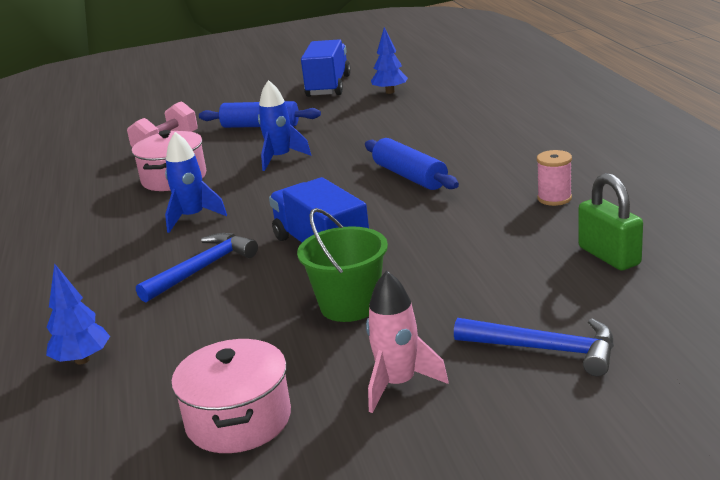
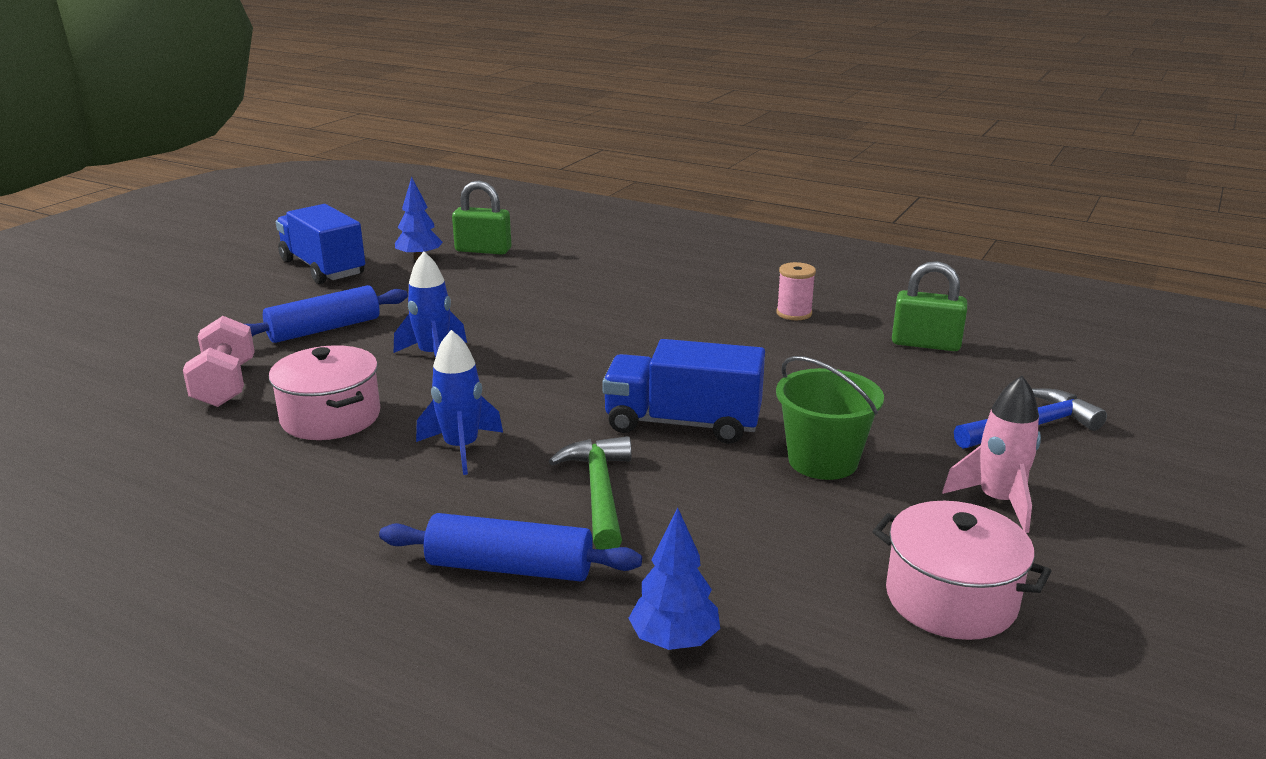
camera: 50 degrees left, 0 degrees up
blue hammer [136,233,258,303] -> green hammer [549,436,632,549]
blue rolling pin [365,138,459,190] -> blue rolling pin moved to [379,513,642,581]
none -> green padlock [452,181,511,255]

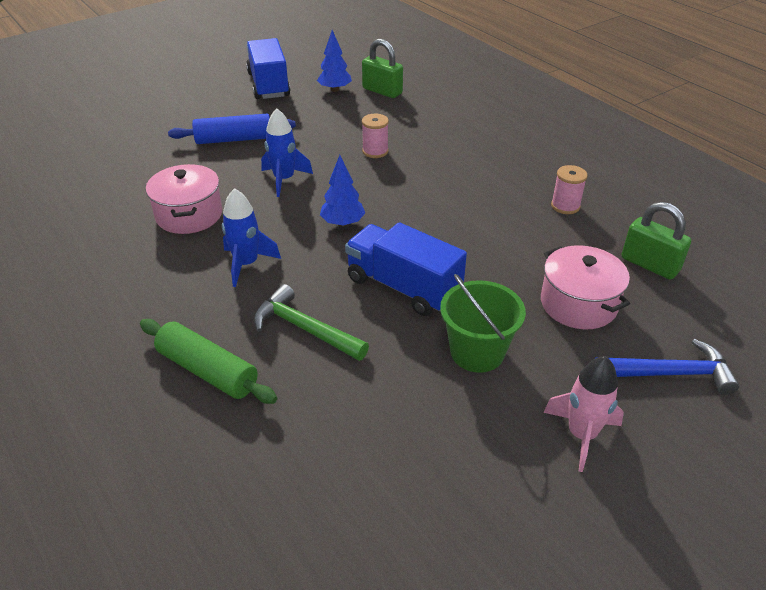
camera: 25 degrees right, 15 degrees up
pink dumbbell [183,316,255,407] -> none
blue rolling pin [379,513,642,581] -> green rolling pin [140,319,277,404]
green hammer [549,436,632,549] -> green hammer turned 75 degrees counterclockwise [254,284,369,361]
blue tree [628,508,720,650] -> blue tree moved to [320,155,365,227]
pink pot [872,501,1052,640] -> pink pot moved to [541,245,630,329]
none -> pink spool [362,114,389,158]

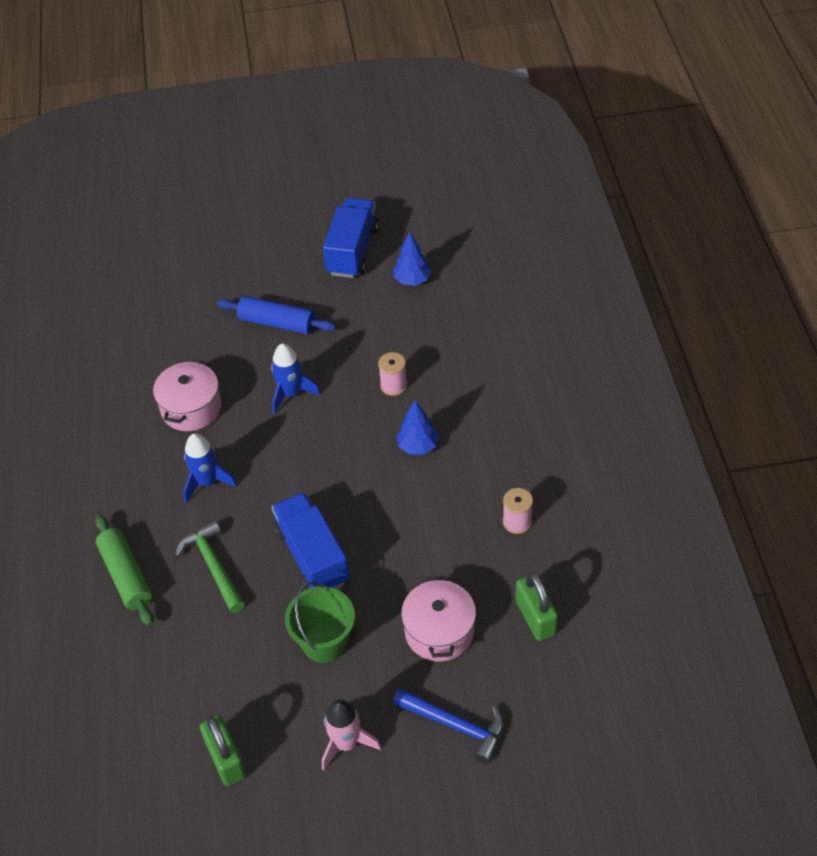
camera: 30 degrees right, 10 degrees up
blue tree [320,155,365,227] -> blue tree moved to [396,400,439,454]
green padlock [362,39,403,98] -> green padlock moved to [200,715,246,786]

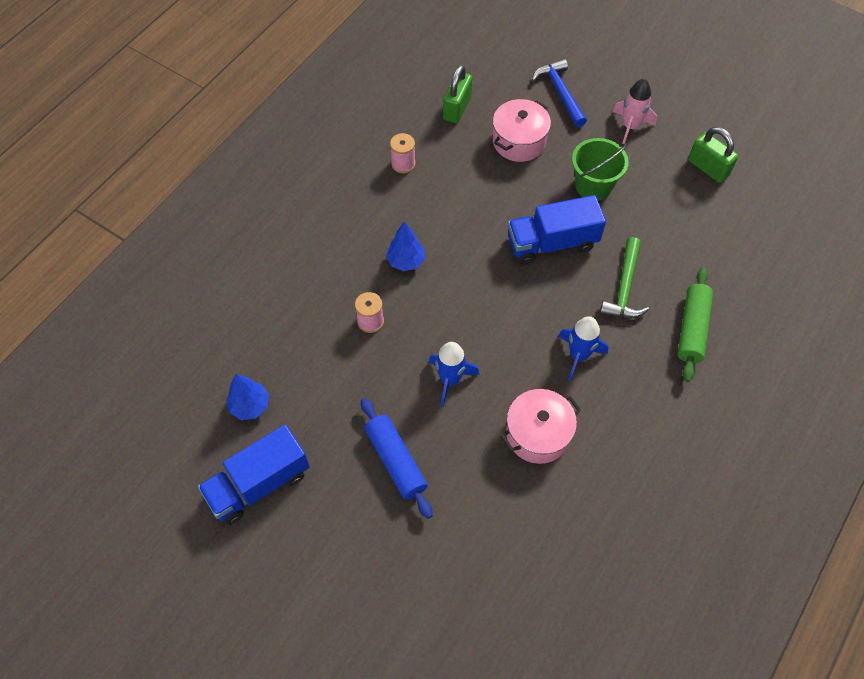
camera: 140 degrees left, 10 degrees up
green padlock [200,715,246,786] -> green padlock turned 60 degrees counterclockwise [688,127,738,183]
blue truck [272,492,349,590] -> blue truck turned 60 degrees clockwise [508,195,606,265]

